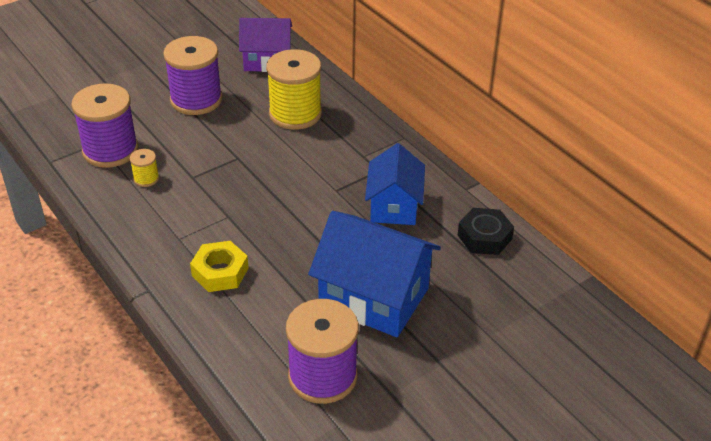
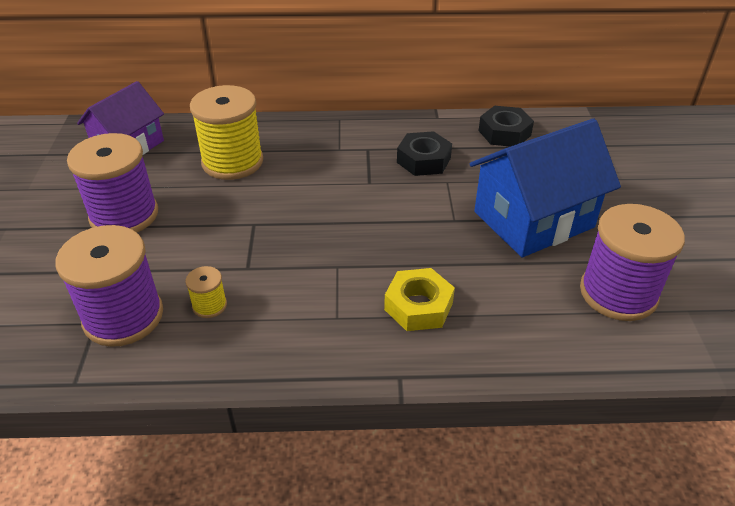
camera: 55 degrees left, 0 degrees up
blue house [365,143,425,225] -> black nut [397,131,452,176]

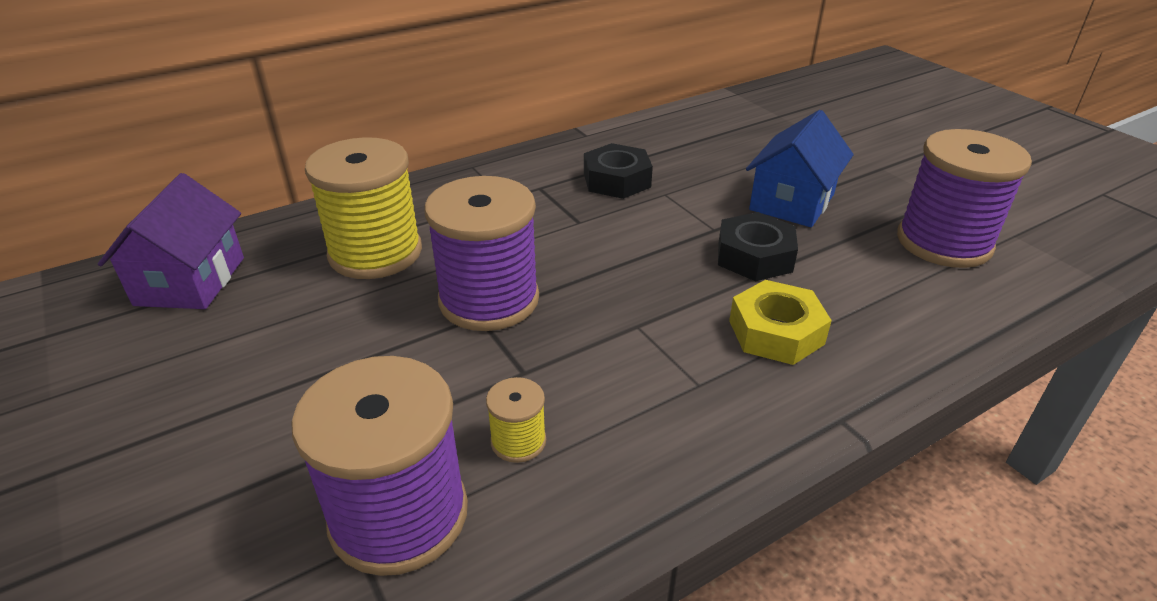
camera: 30 degrees left, 5 degrees down
purple spool [67,133,158,233] -> purple spool moved to [424,176,539,331]
blue house [470,119,621,257] -> blue house [746,110,854,227], size x0.66
black nut [479,106,534,147] -> black nut moved to [718,212,798,281]

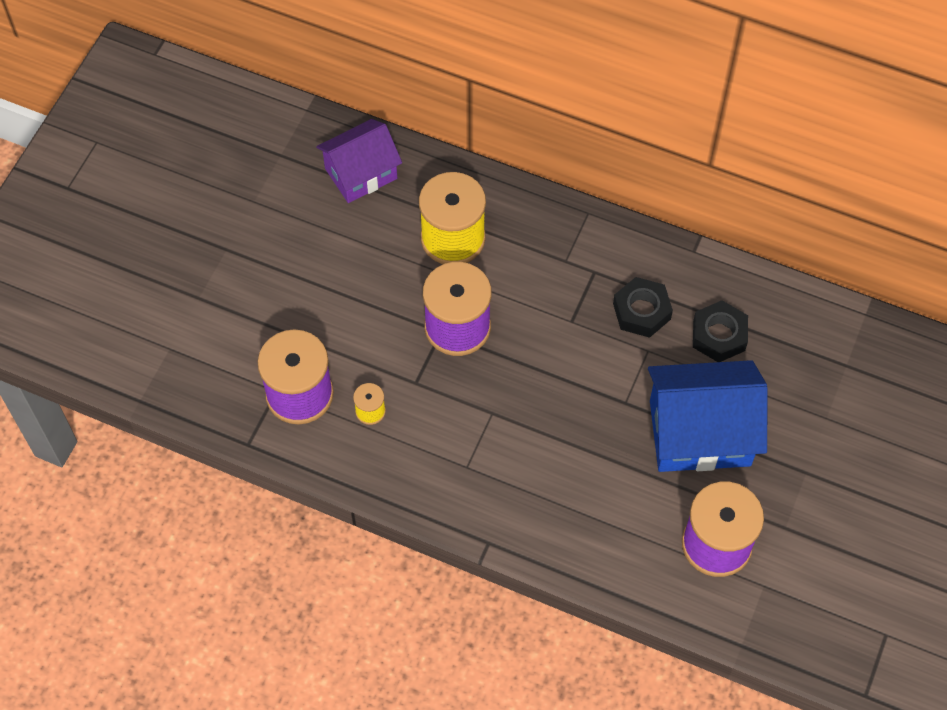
camera: 55 degrees right, 25 degrees up
black nut [718,212,798,281] -> black nut moved to [693,300,748,362]
yellow nut [729,280,832,365] -> none
blue house [746,110,854,227] -> blue house [648,360,767,472], size x1.52

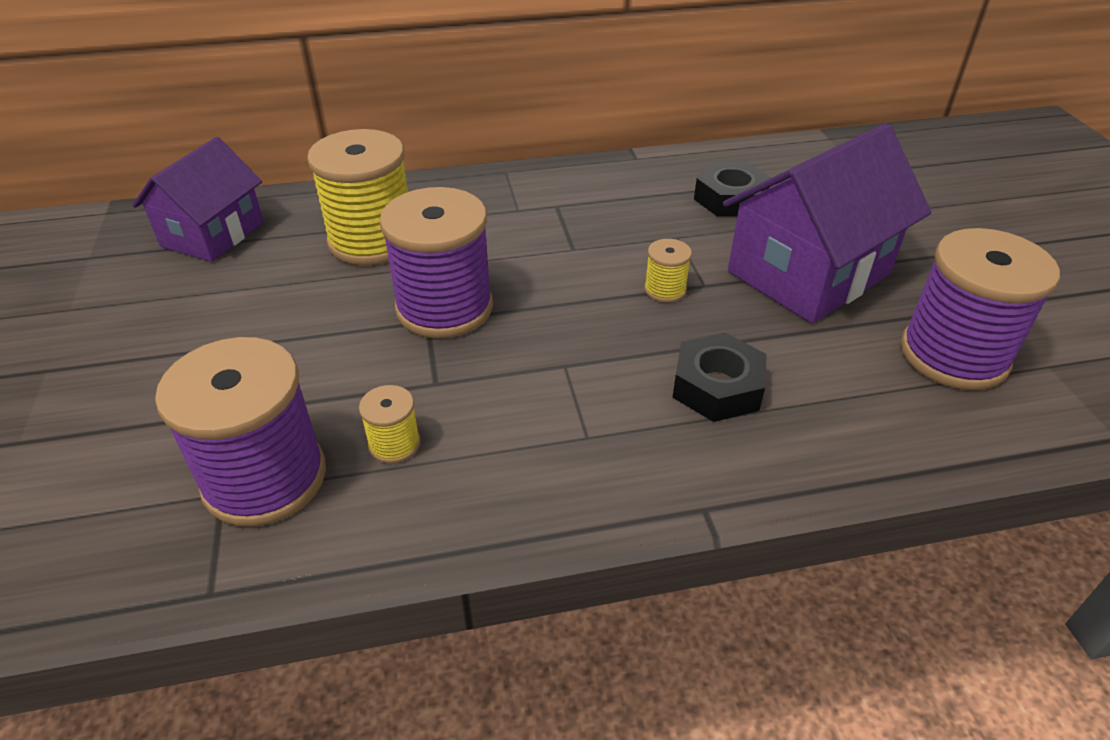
camera: 35 degrees left, 20 degrees down
black nut [613,277,673,338] -> black nut moved to [672,333,767,422]
blue house [648,360,767,472] -> purple house [723,123,931,323]
none -> yellow spool [644,239,692,303]

